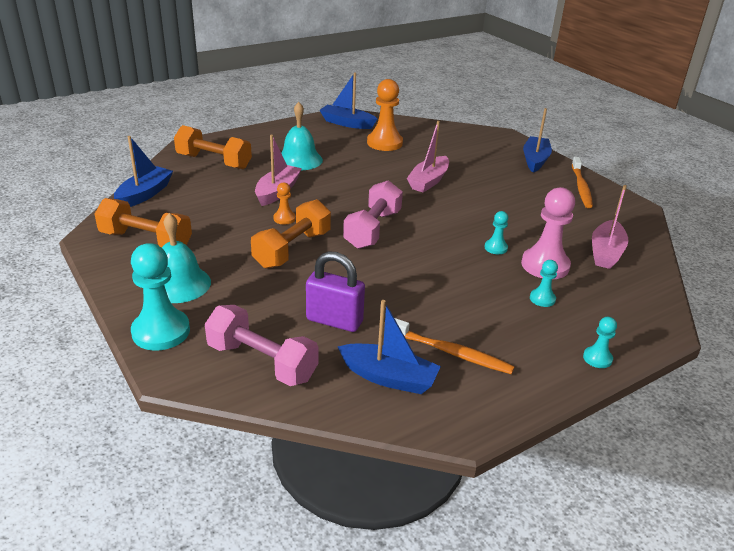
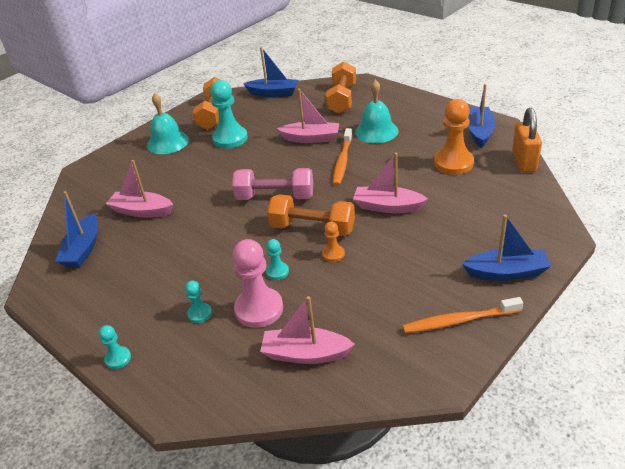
camera: 80 degrees right, 5 degrees up
turquoise pawn [131,243,190,350] -> turquoise pawn moved to [210,80,248,148]
pink dumbbell [205,305,319,386] -> none
orange dumbbell [251,199,331,269] -> orange dumbbell moved to [267,194,355,236]
orange pawn [274,182,296,225] -> orange pawn moved to [322,222,345,262]
purple padlock [306,251,365,332] -> pink boat [106,160,173,218]
orange toothbrush [395,318,515,374] -> orange toothbrush moved to [333,128,352,186]
none -> orange padlock [512,108,542,172]

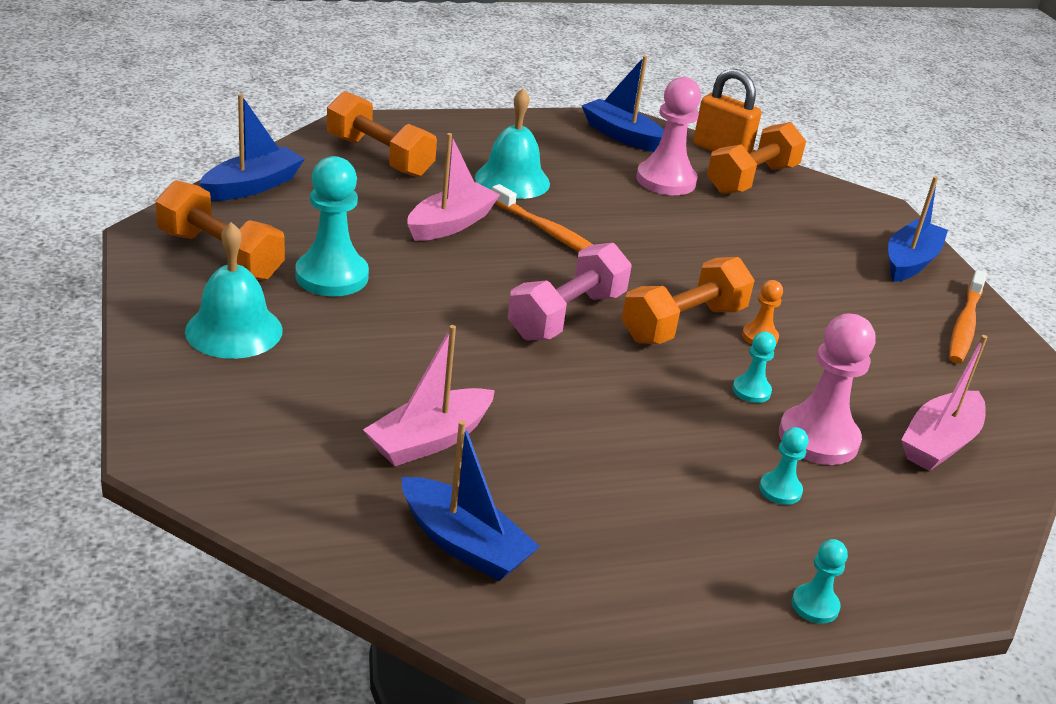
camera: 65 degrees left, 5 degrees down
pink boat [353,153,428,213] -> none
orange pawn [434,99,474,175] -> pink pawn [636,77,701,195]
none -> orange dumbbell [707,122,806,194]

